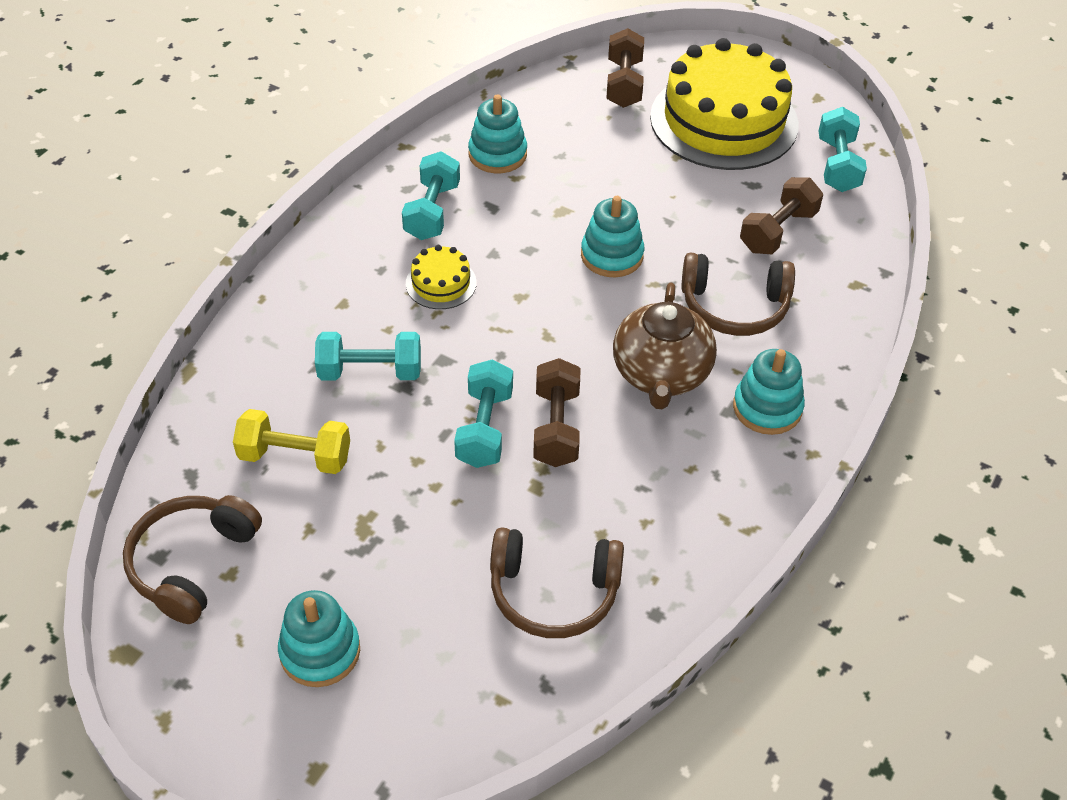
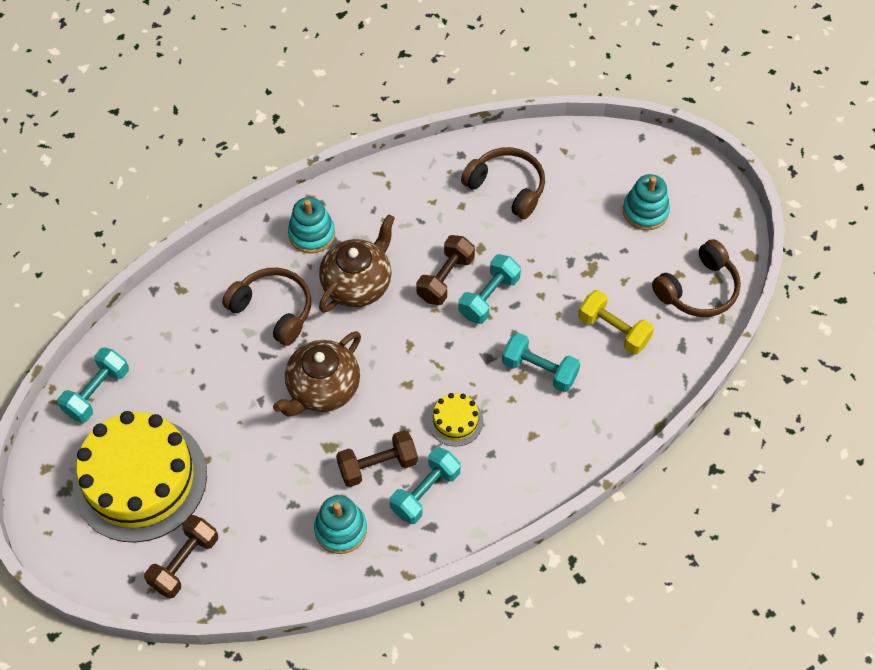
camera: 150 degrees left, 10 degrees up
turquoise stacking toy [581,196,644,277] -> brown teapot [273,331,361,416]
brown dumbbell [740,177,823,254] -> brown dumbbell moved to [336,430,418,487]

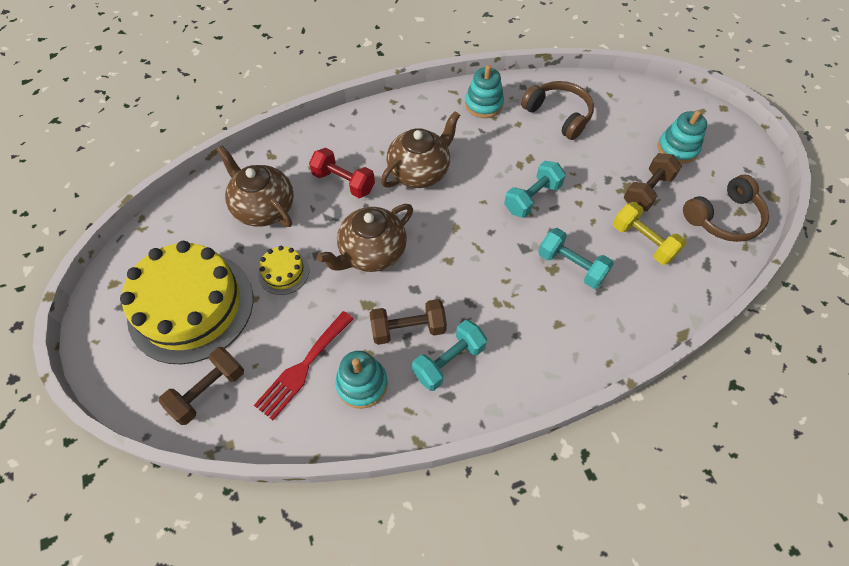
camera: 10 degrees right, 0 degrees up
turquoise dumbbell [57,347,129,423] -> none
brown headphones [222,268,311,346] -> red dumbbell [309,148,375,198]
turquoise stacking toy [288,197,335,254] -> turquoise stacking toy moved to [465,65,504,118]
brown dumbbell [416,235,475,305] -> brown dumbbell moved to [624,153,682,211]
yellow cake [428,393,483,446] -> yellow cake moved to [258,246,309,295]
none -> brown teapot [216,146,294,227]
none -> red fork [254,311,354,420]

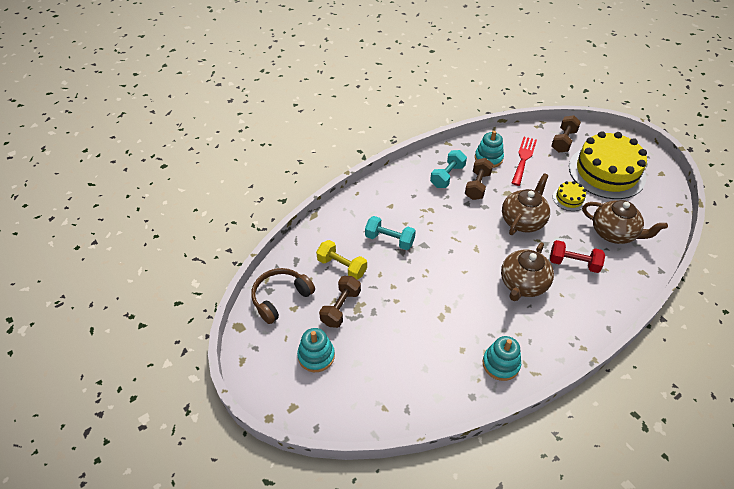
camera: 165 degrees right, 10 degrees down
brown dumbbell [370,299,447,345] -> brown dumbbell turned 45 degrees counterclockwise [465,158,493,200]
turquoise dumbbell [504,161,566,218] -> none
brown headphones [521,81,594,140] -> none

